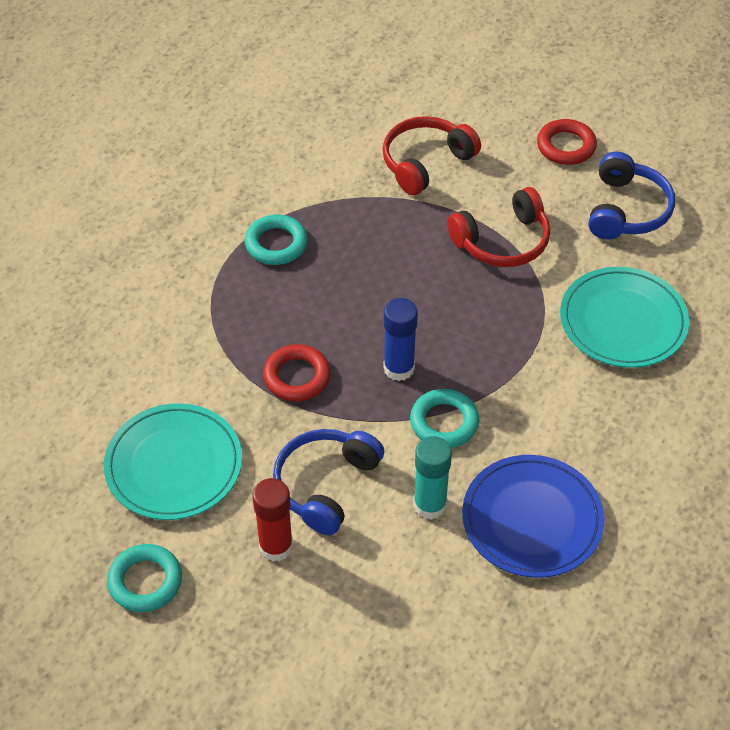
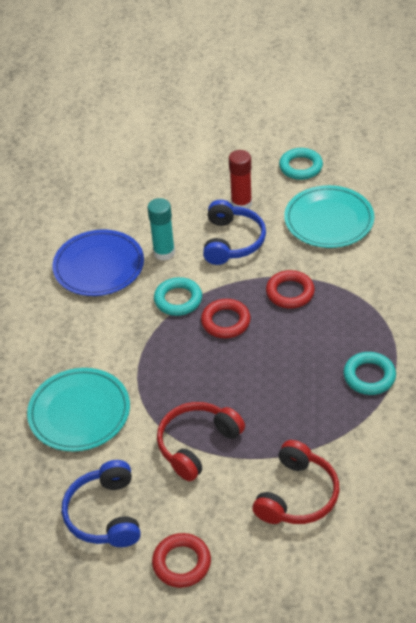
camera: 160 degrees right, 5 degrees down
blue glue stick [383,298,418,381] -> red ring [201,299,251,338]

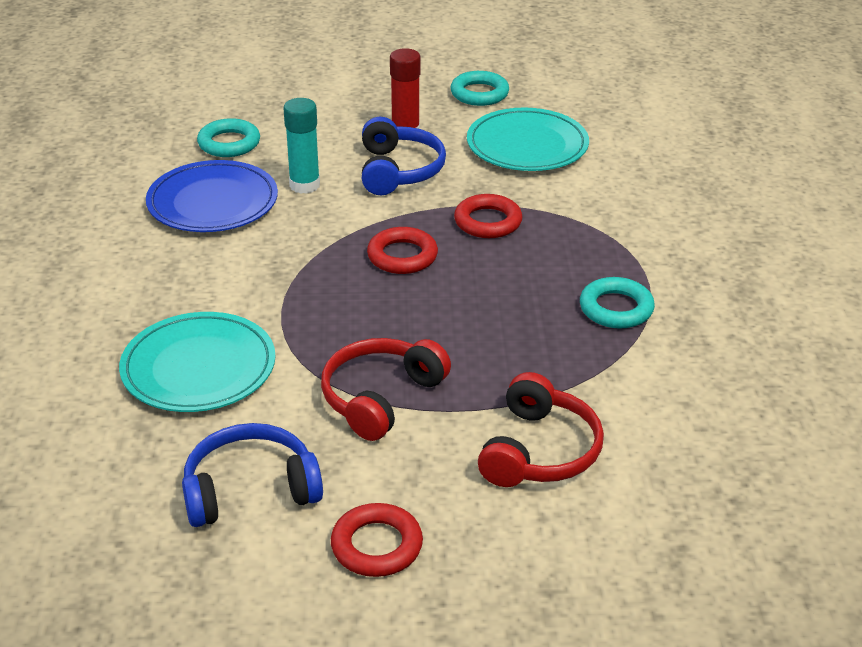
camera: 10 degrees left, 10 degrees down
blue headphones [62,460,141,547] -> blue headphones turned 90 degrees clockwise [182,423,323,527]
turquoise ring [154,277,202,316] -> turquoise ring moved to [197,118,260,157]

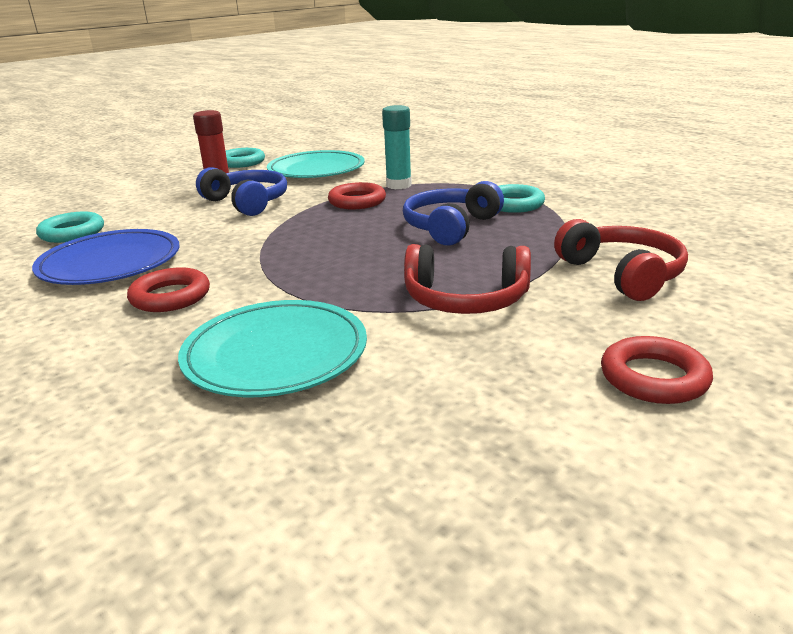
camera: 40 degrees left, 10 degrees down
blue headphones [182,423,323,527] -> blue headphones moved to [403,181,504,246]
turquoise glue stick [283,98,320,194] -> turquoise glue stick moved to [382,105,412,189]
red headphones [321,338,451,441] -> red headphones turned 75 degrees counterclockwise [404,244,531,314]
red ring [367,227,438,274] -> red ring moved to [127,267,210,312]

